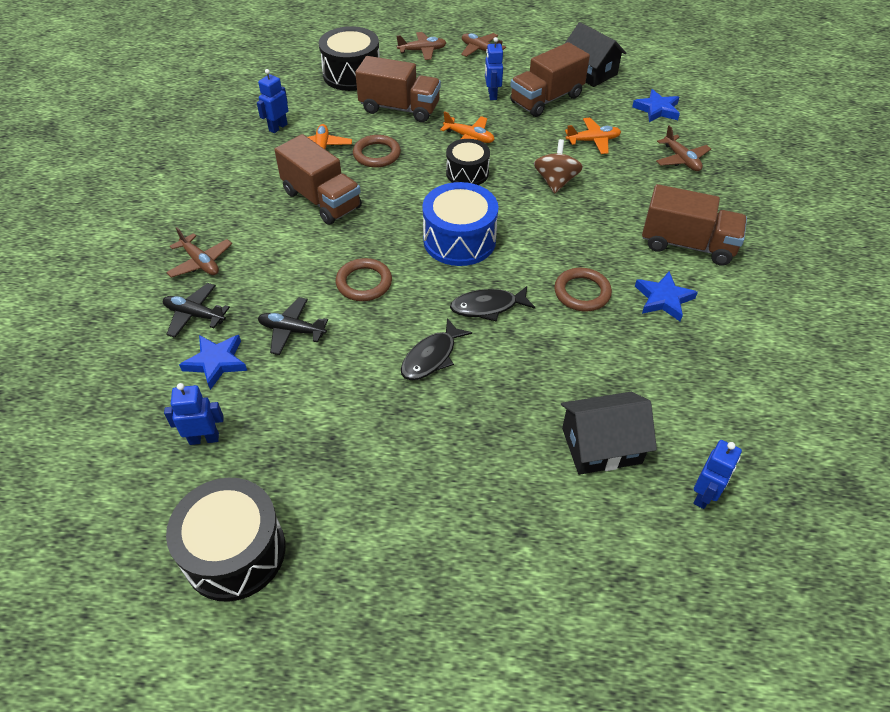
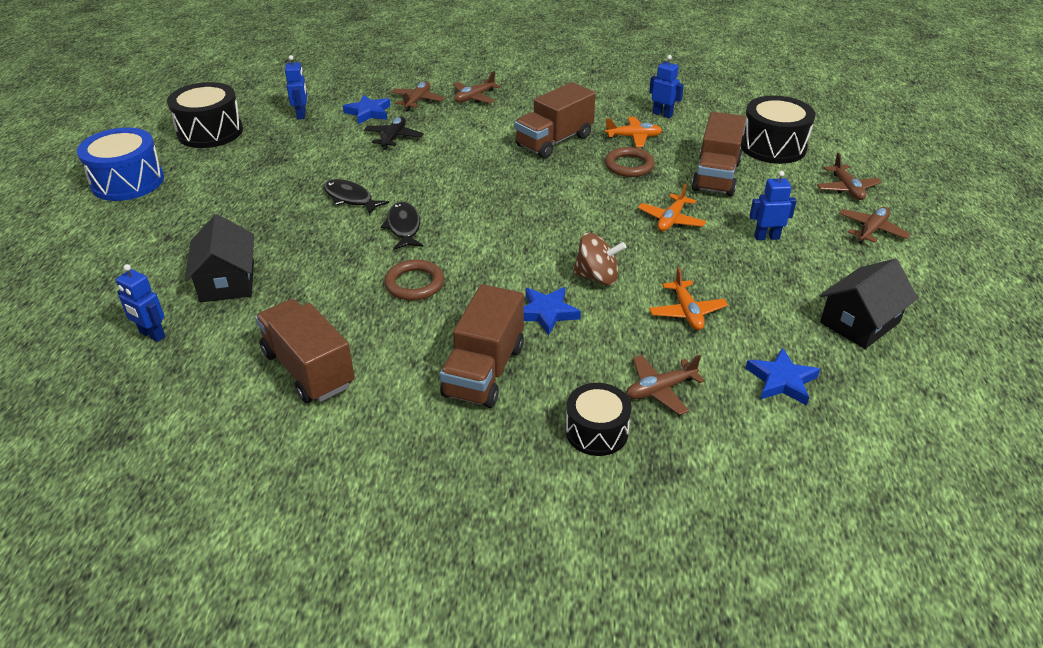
camera: 90 degrees right, 10 degrees down
black plane [163,283,230,338] -> brown plane [391,81,445,111]
brown ring [336,258,392,301] -> none
blue drum [422,182,498,266] -> blue drum moved to [77,127,164,201]
black drum [446,139,490,185] -> black drum moved to [565,383,632,456]
brown truck [510,42,590,117] -> brown truck moved to [255,299,355,403]
blue star [635,271,698,321] -> blue star moved to [524,287,581,336]

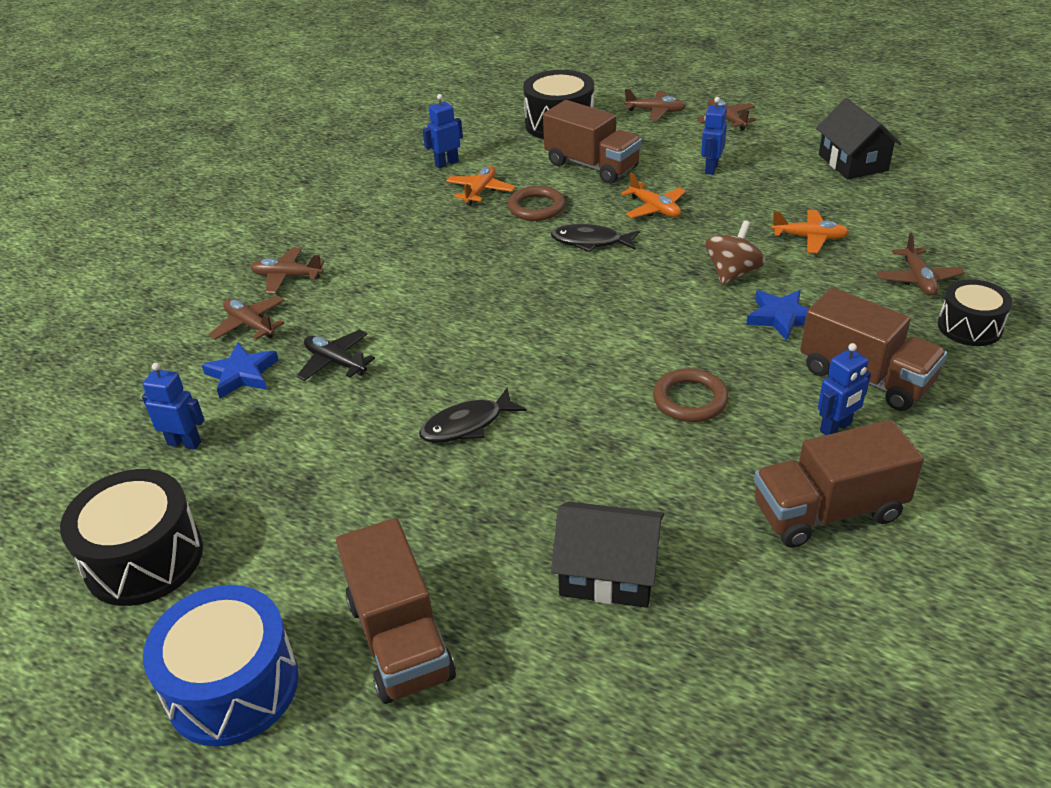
camera: 65 degrees left, 0 degrees up
blue robot [116,264,165,342] -> blue robot moved to [818,343,871,435]
black fish [381,202,423,250] -> black fish moved to [551,224,640,252]
brown plane [453,71,501,103] -> brown plane turned 120 degrees clockwise [250,247,324,294]
brown truck [515,82,596,158] -> brown truck moved to [336,518,456,704]
blue star [745,347,820,406] -> none

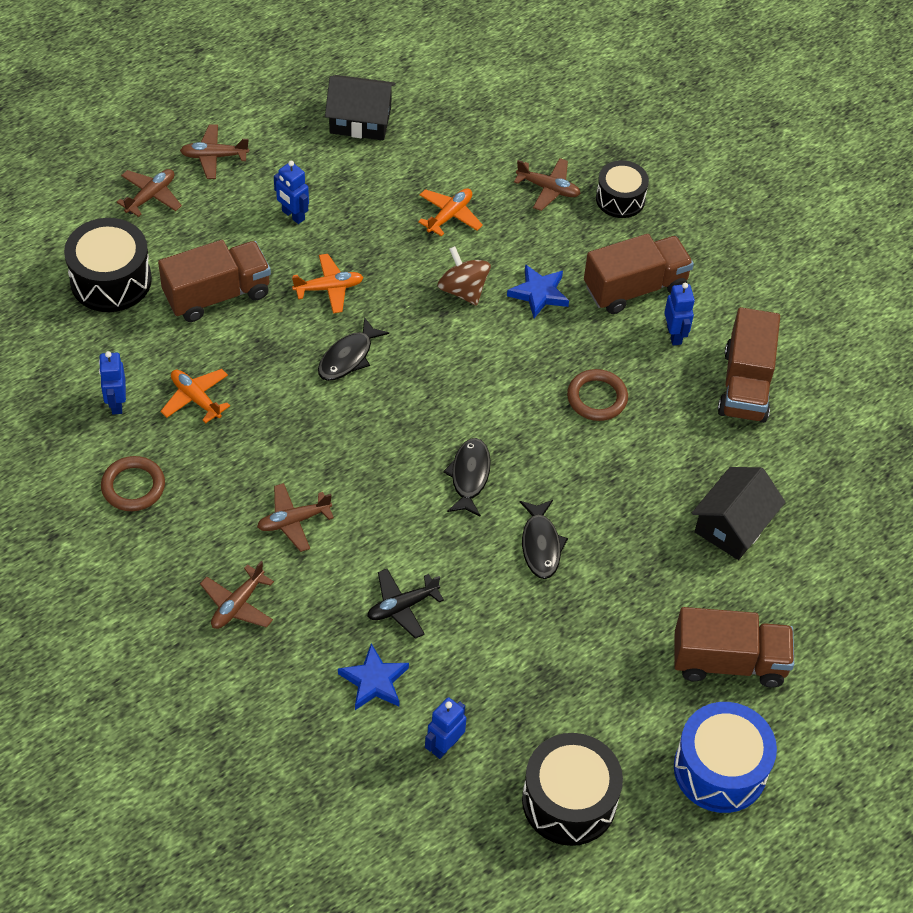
camera: 70 degrees left, 15 degrees up
brown plane [209,296,285,340] -> brown plane moved to [257,483,334,552]
brown ring [508,186,565,221] -> brown ring moved to [101,456,165,511]
none -> black fish [443,438,491,517]

